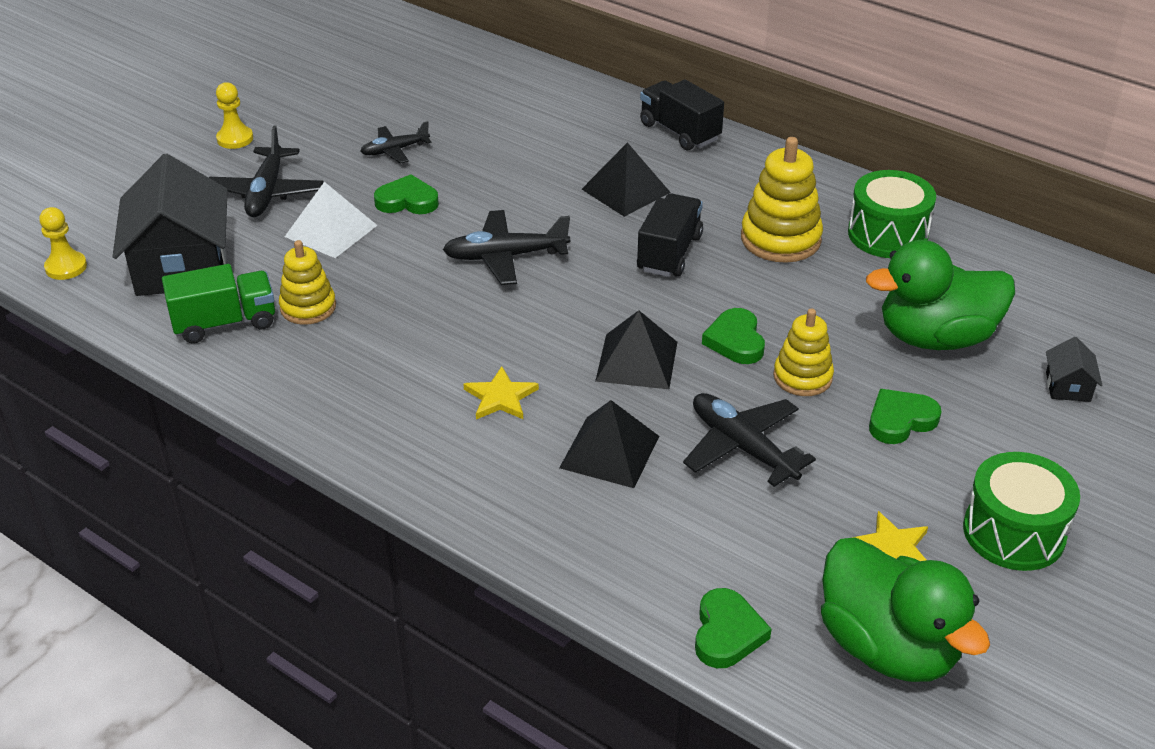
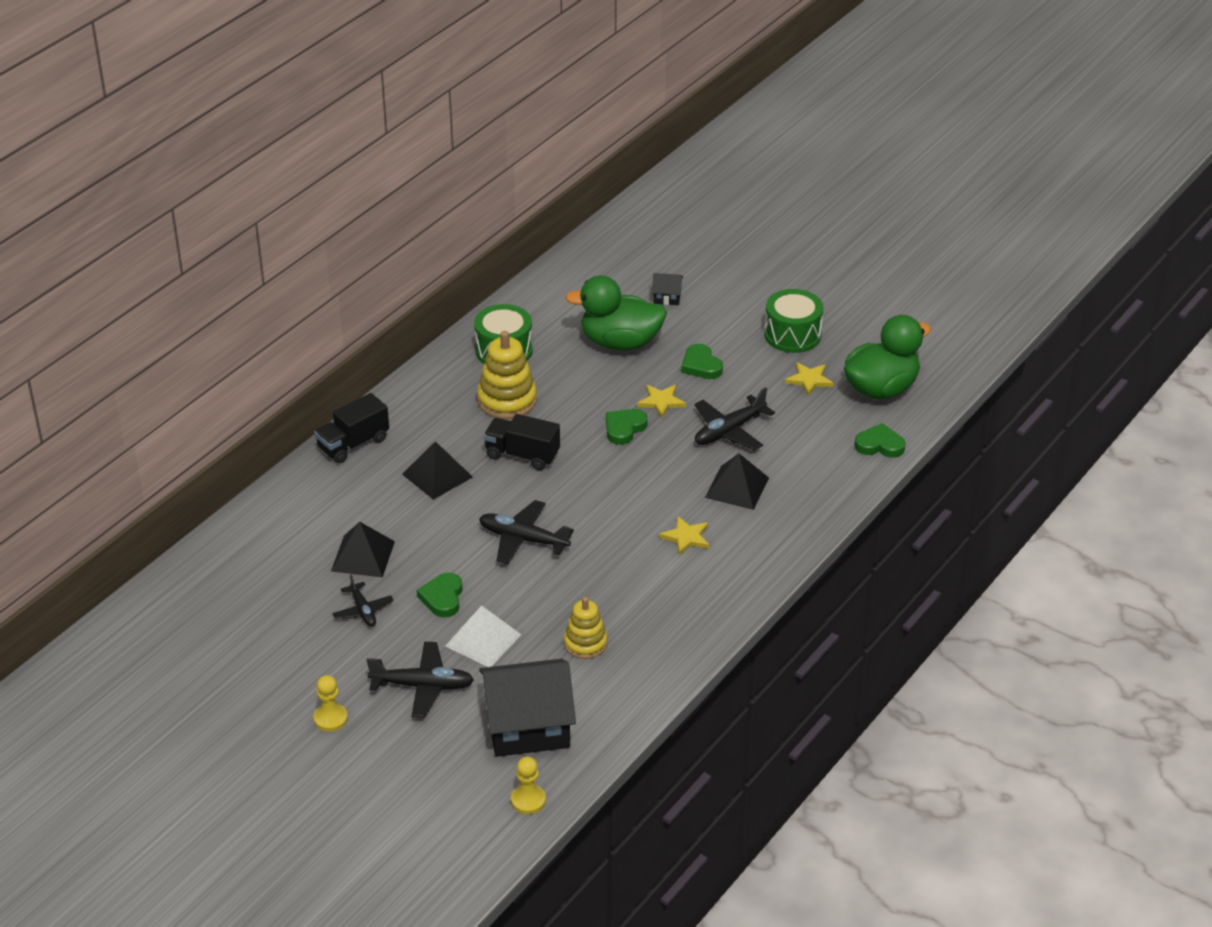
camera: 90 degrees left, 0 degrees up
green truck [162,264,275,343] -> none
black plane [443,210,570,285] -> black plane turned 120 degrees clockwise [479,500,574,564]
black pyramid [595,310,677,389] -> black pyramid moved to [331,522,395,577]
green heart [702,308,765,364] -> green heart turned 135 degrees clockwise [606,409,648,445]
yellow stacking toy [773,309,834,396] -> yellow star [637,385,686,418]
green duck [866,240,1015,350] -> green duck turned 105 degrees clockwise [565,275,667,350]

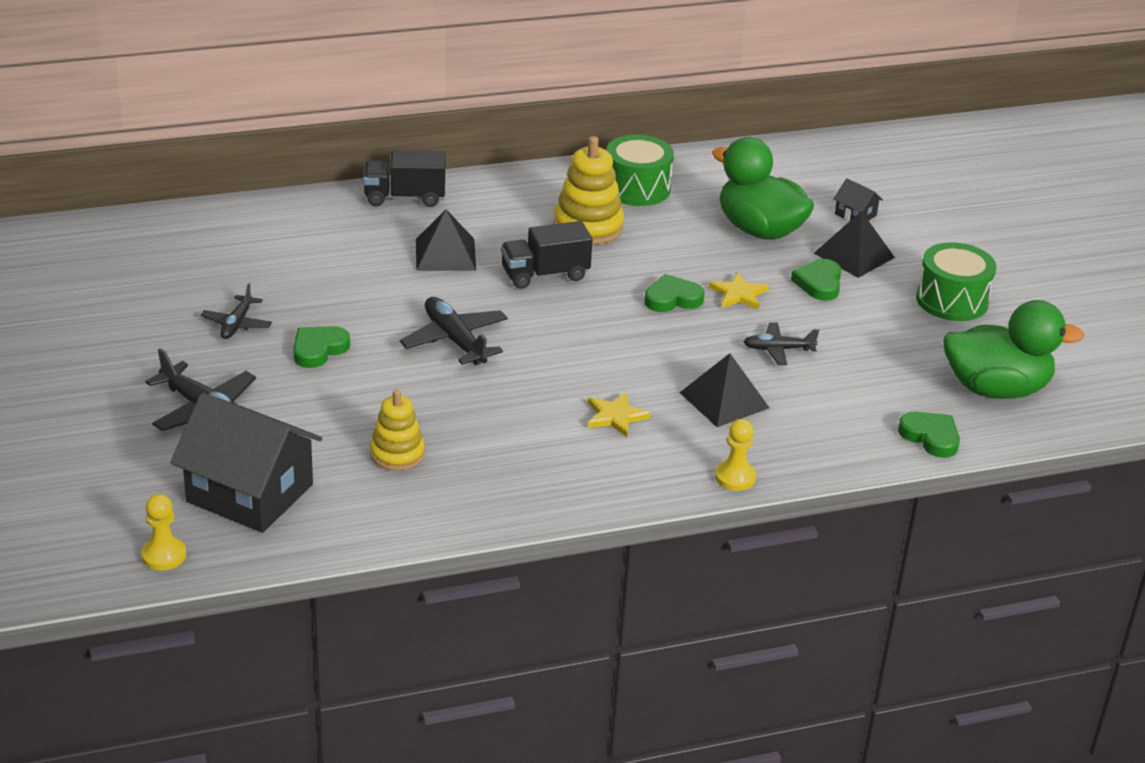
camera: 35 degrees right, 5 degrees down
yellow pawn [314,675,348,732] -> yellow pawn moved to [715,419,756,491]
black pyramid [331,522,395,577] -> black pyramid moved to [814,211,895,278]
white pyramid [445,605,521,667] -> none
black truck [484,414,560,470] -> black truck turned 75 degrees counterclockwise [501,221,593,289]
black plane [695,387,775,450] -> black plane [744,322,819,365], size x0.63
yellow star [785,362,834,396] -> none

